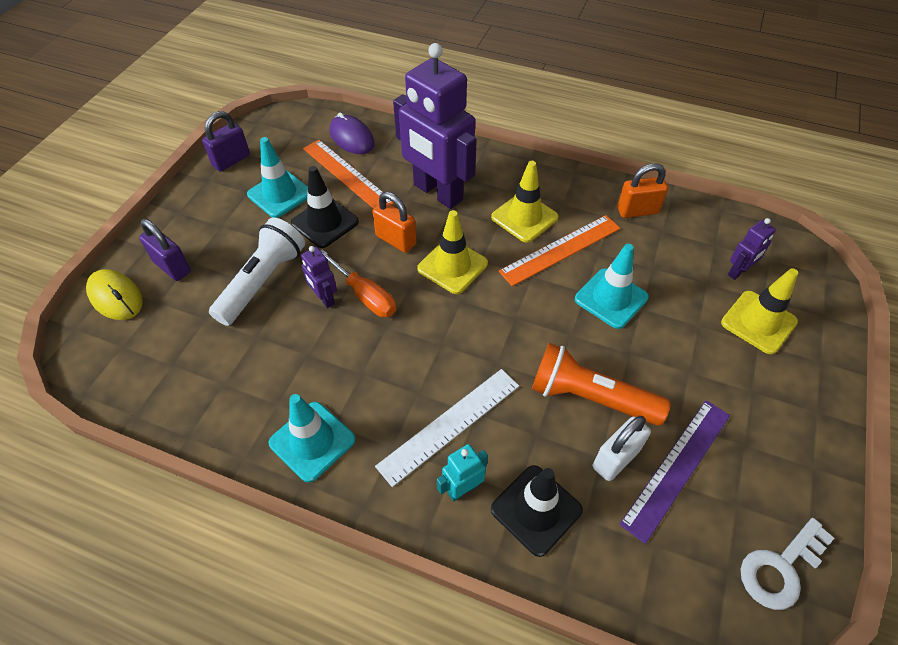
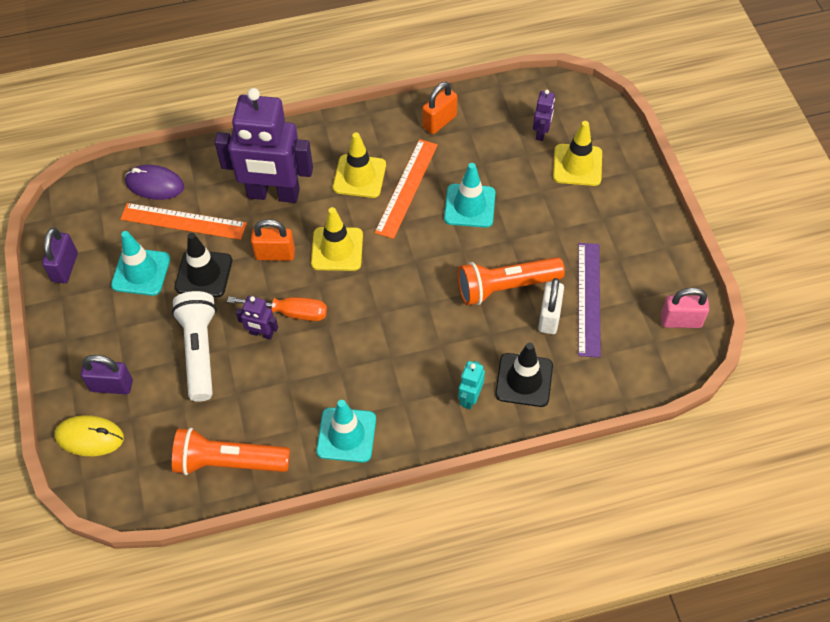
camera: 35 degrees left, 5 degrees up
white ruler [375,369,519,487] -> none
white key [740,518,834,610] -> pink padlock [661,288,709,328]
none -> orange flashlight [172,428,290,475]

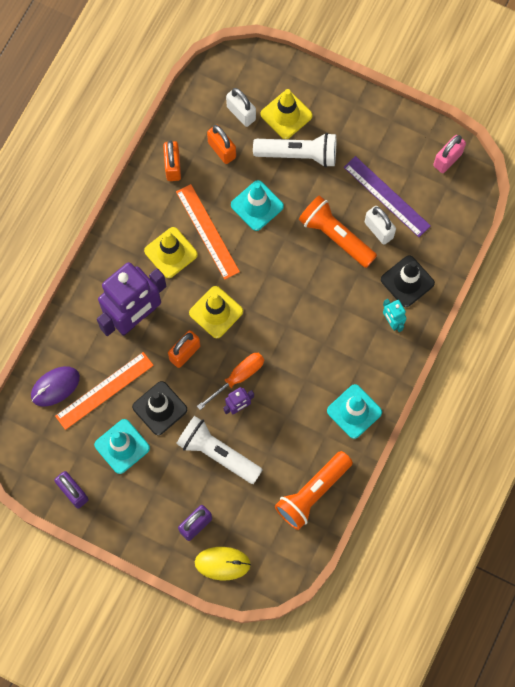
camera: 50 degrees left, 15 degrees up
yellow mouse [55,415,124,456] -> yellow mouse turned 45 degrees clockwise [195,547,251,580]
orange flashlight [458,257,565,305] -> orange flashlight turned 105 degrees clockwise [299,195,377,268]
purple robot [533,90,555,141] -> white padlock [226,88,256,127]
none -> orange padlock [207,125,236,164]
none -> white flashlight [253,133,336,167]

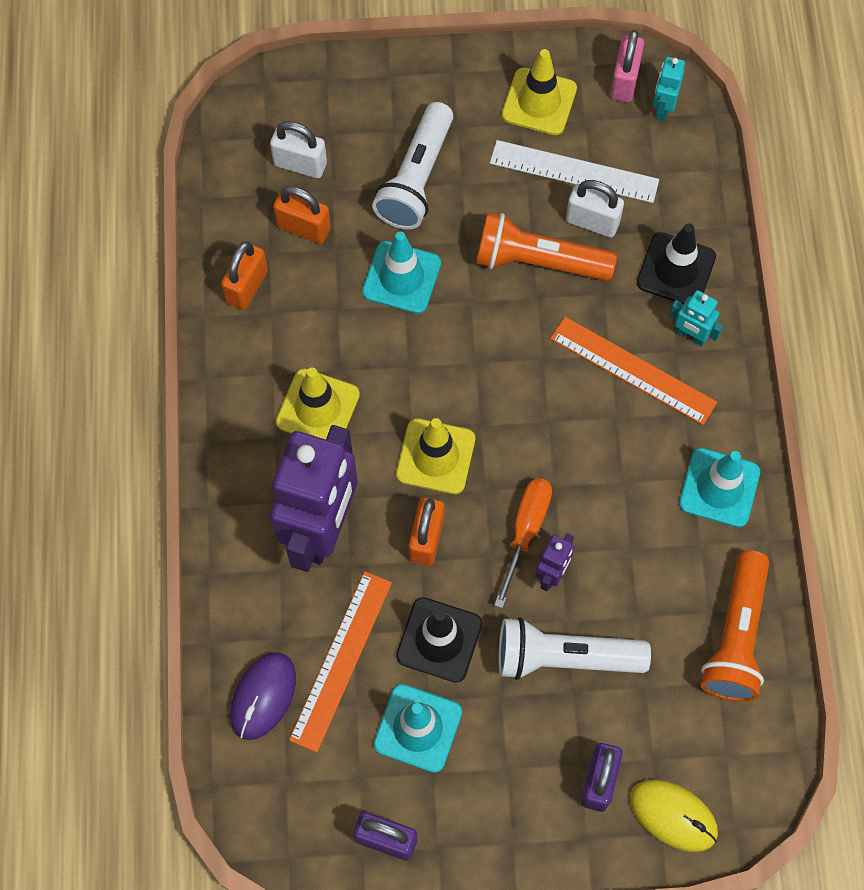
camera: 30 degrees left, 5 degrees down
orange padlock [163,140,181,181] -> orange padlock turned 60 degrees clockwise [221,241,268,310]
orange ruler [176,184,240,280] -> orange ruler moved to [551,317,717,425]
yellow mouse [195,547,251,580] -> yellow mouse turned 60 degrees clockwise [630,780,718,852]
white flashlight [253,133,336,167] -> white flashlight turned 135 degrees clockwise [372,102,453,229]
yellow traffic cone [260,89,313,139] -> yellow traffic cone moved to [502,49,577,135]
purple ruler [344,156,431,237] -> white ruler [490,140,659,203]
none -> turquoise robot [653,57,685,120]

